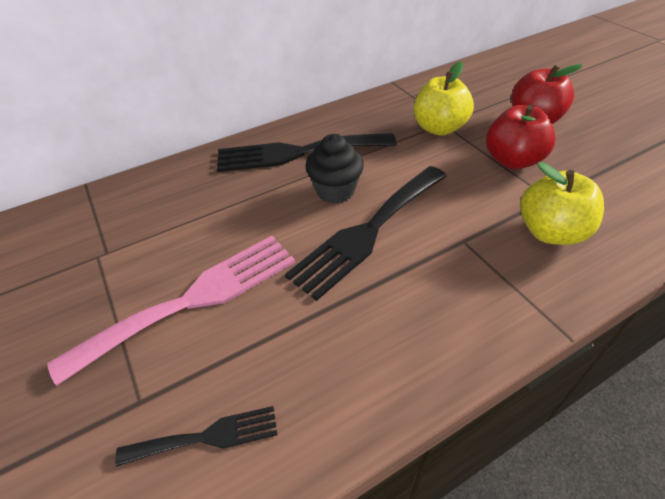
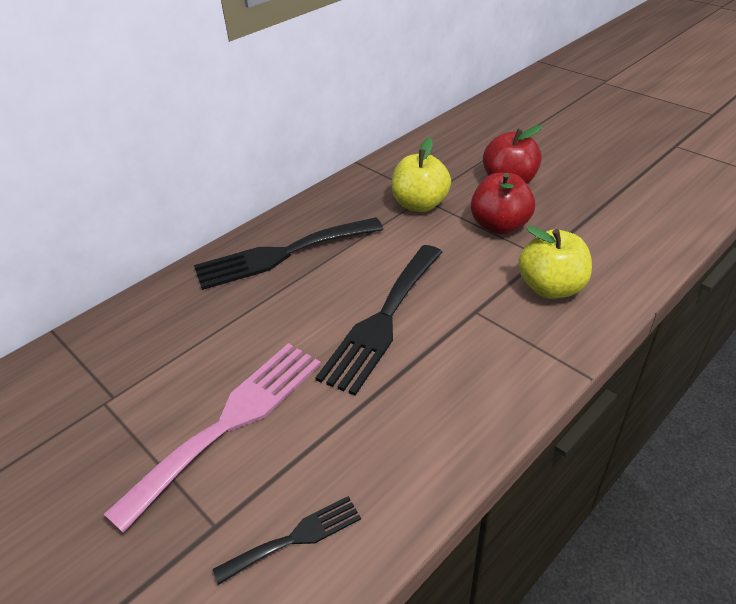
camera: 15 degrees left, 5 degrees down
black cupcake [306,134,364,204] -> none

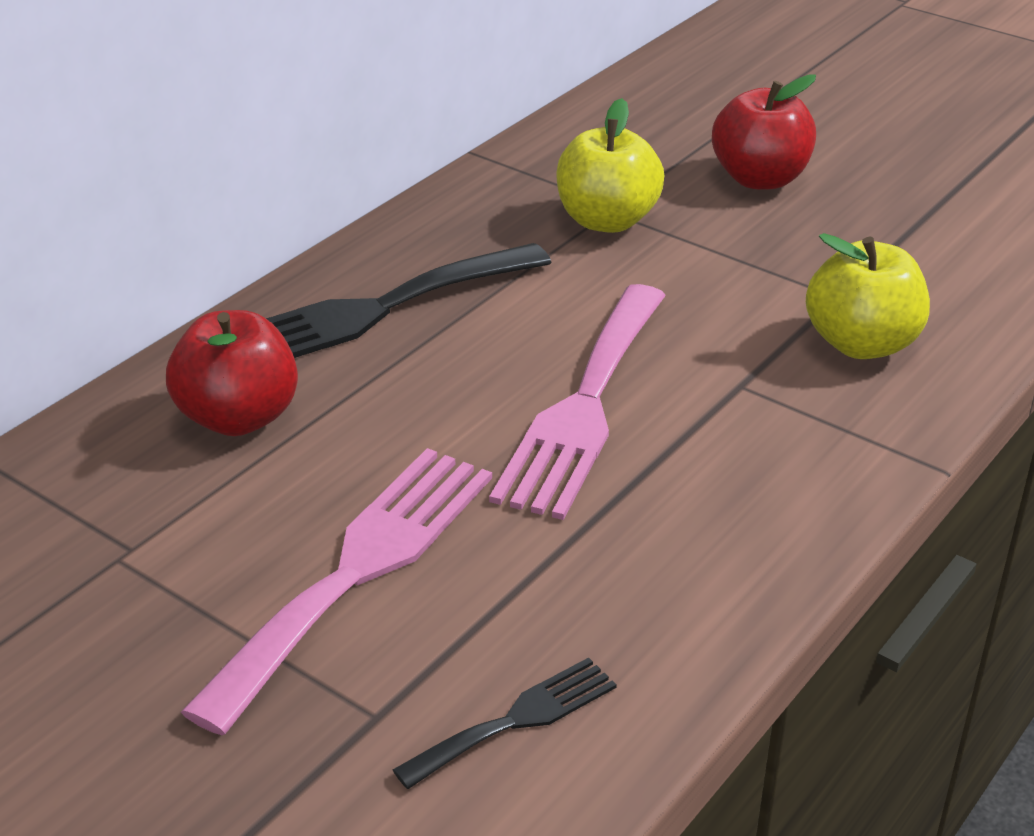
camera: 10 degrees left, 5 degrees down
black fork [315,245,442,396] -> pink fork [489,284,666,520]
red apple [471,173,535,235] -> red apple moved to [166,310,298,436]

